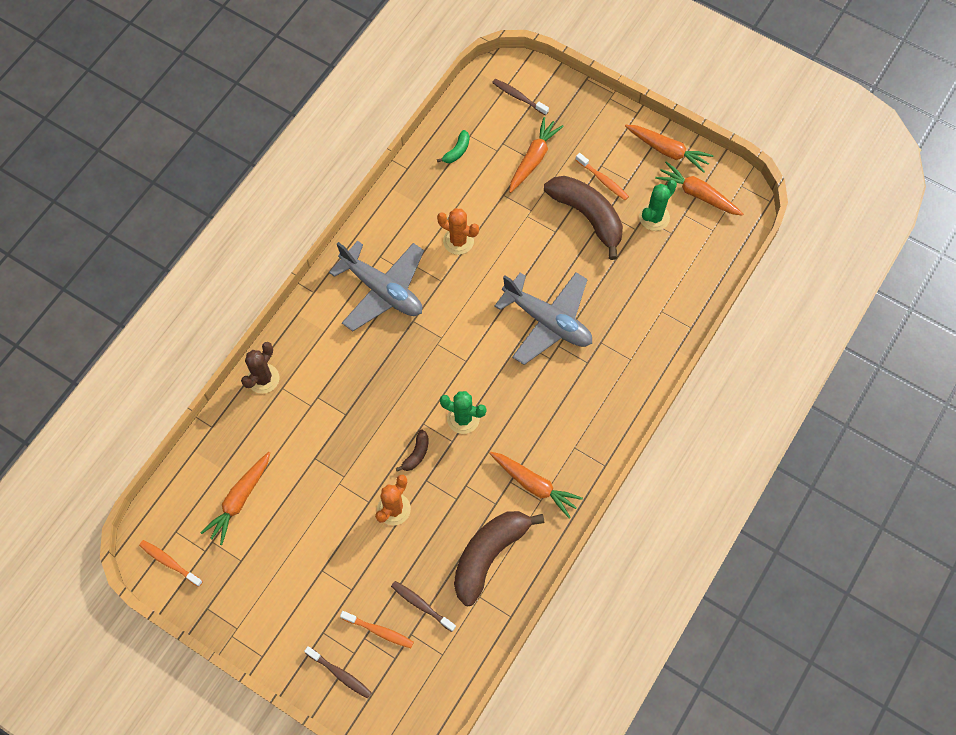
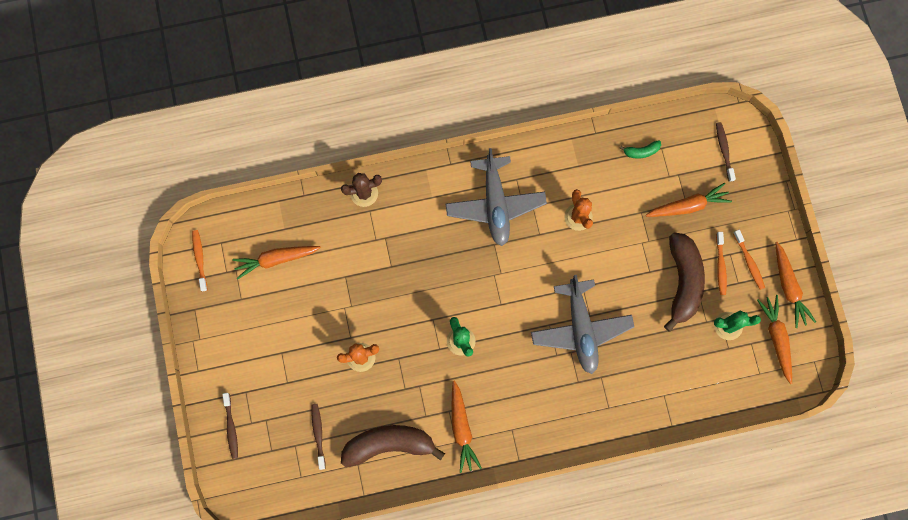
camera: 45 degrees right, 10 degrees up
orange toothbrush [340,611,414,648] -> orange toothbrush moved to [733,230,765,290]
brown banana [396,429,428,472] -> none

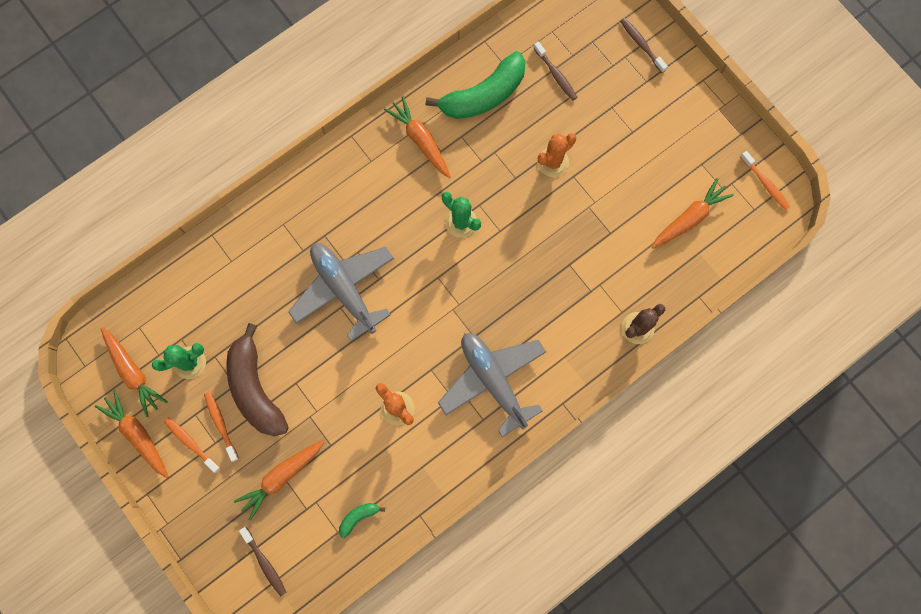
camera: 155 degrees right, 0 degrees up
brown banana [341,425,445,467] -> green banana [426,51,526,119]

